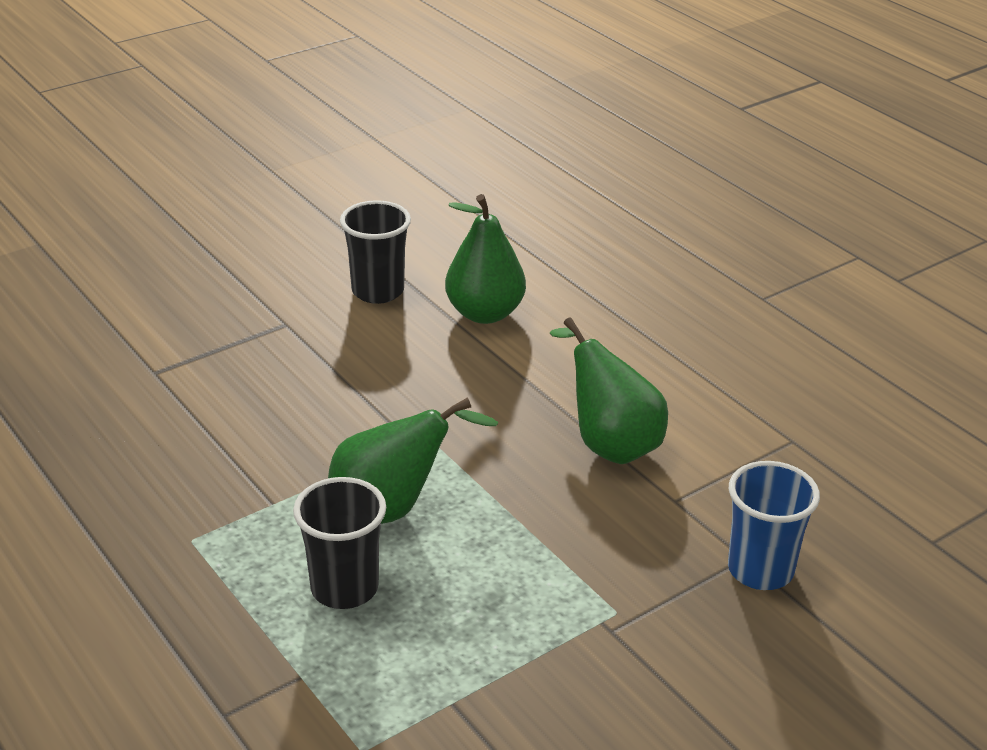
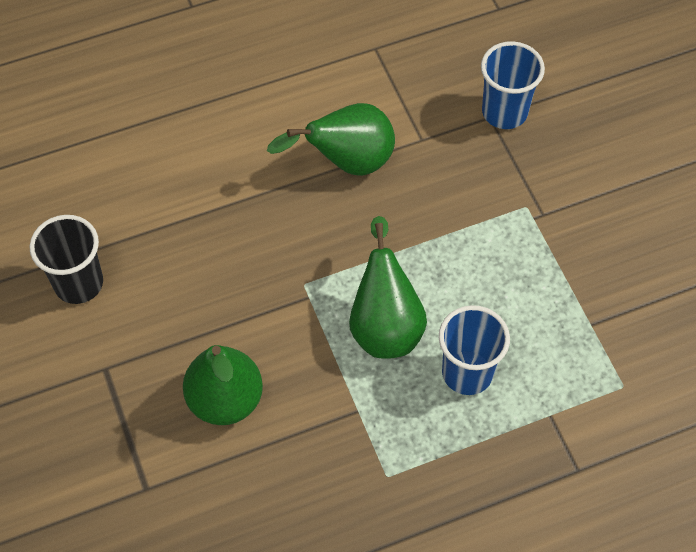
camera: 75 degrees left, 25 degrees up
black cup [293,477,386,609] -> blue cup [439,305,510,395]
green pear [445,194,526,324] -> green pear moved to [183,345,263,425]

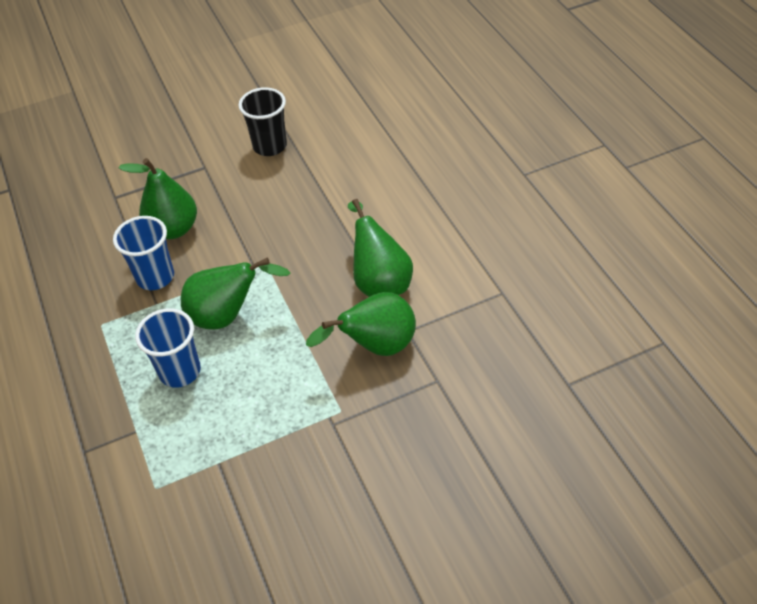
camera: 90 degrees right, 10 degrees down
blue cup [481,41,545,129] -> blue cup moved to [113,216,174,290]
none -> green pear [306,292,416,356]

